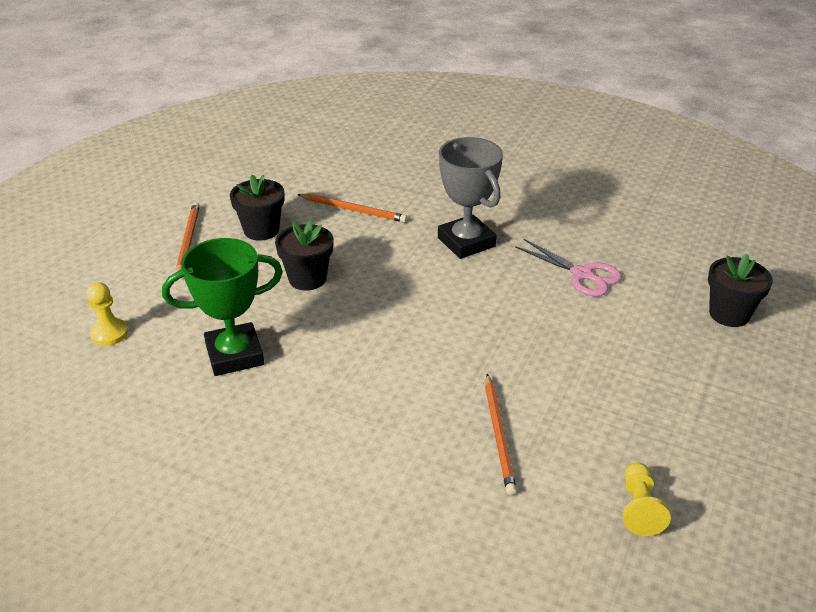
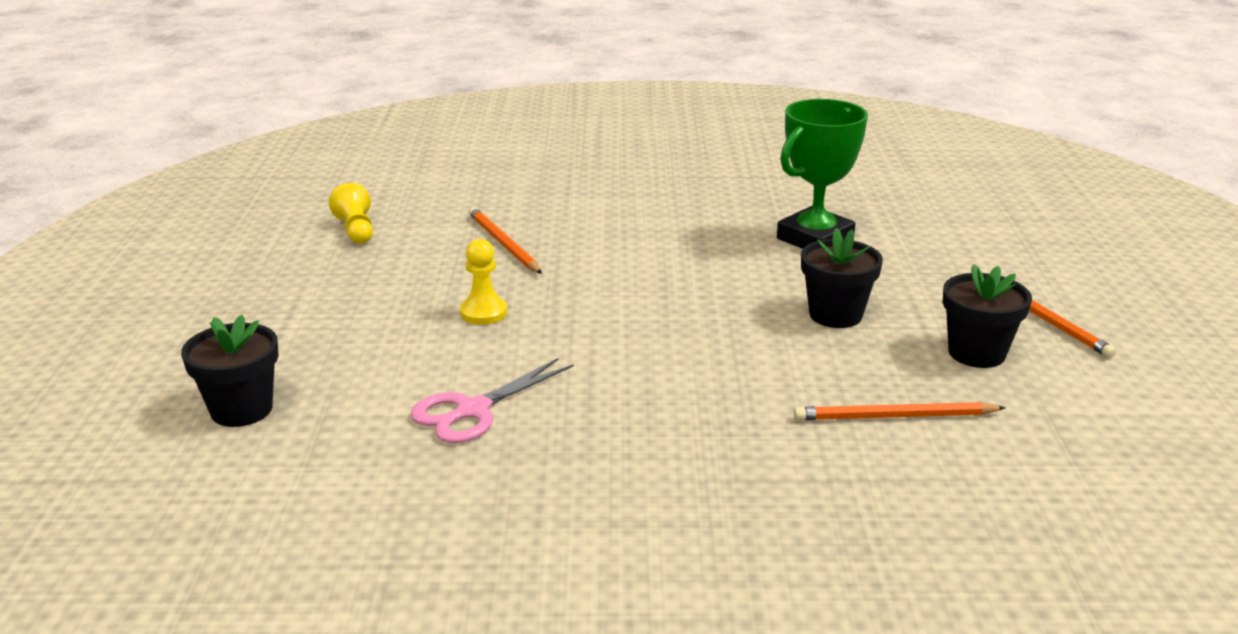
camera: 155 degrees right, 10 degrees down
yellow pawn [87,282,128,346] -> yellow pawn moved to [460,239,507,325]
grey trophy [438,137,503,259] -> none
pink scissors [515,239,622,296] -> pink scissors turned 60 degrees counterclockwise [410,358,574,443]

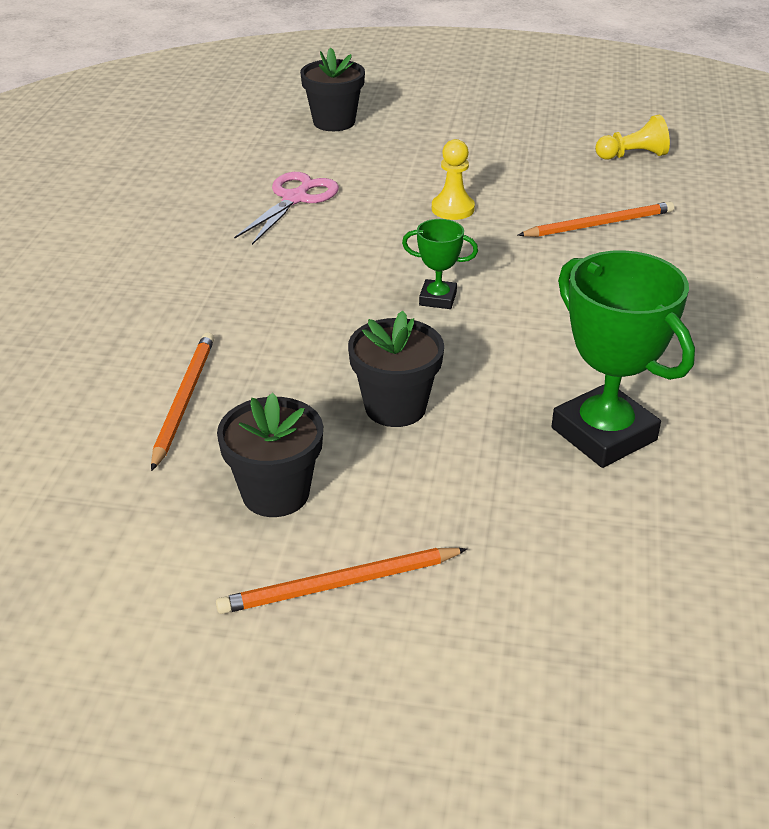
camera: 100 degrees right, 10 degrees up
pink scissors [410,358,574,443] -> pink scissors turned 60 degrees clockwise [234,172,339,245]
none -> green trophy [402,219,478,309]

